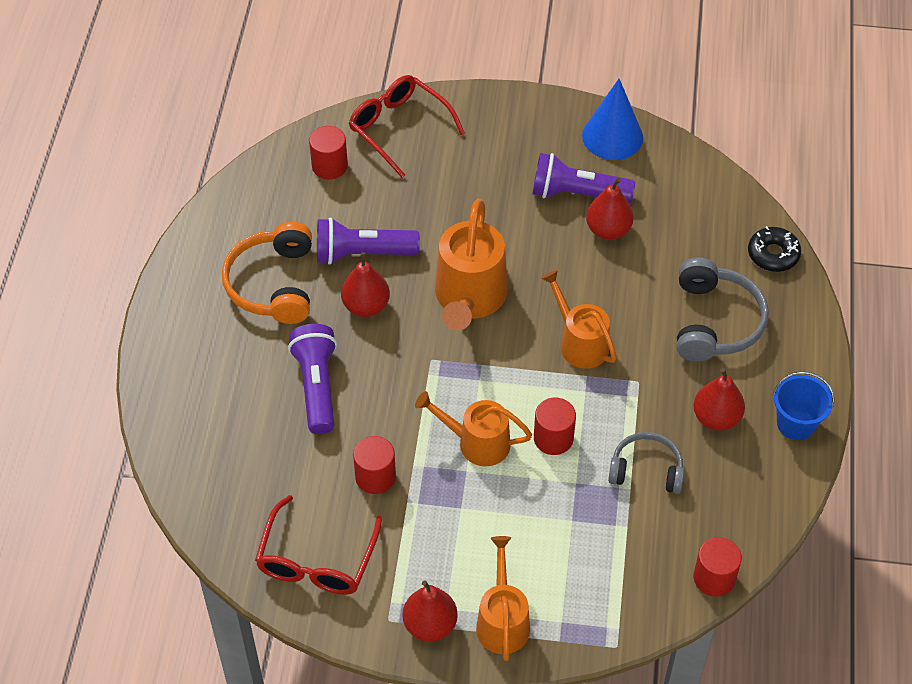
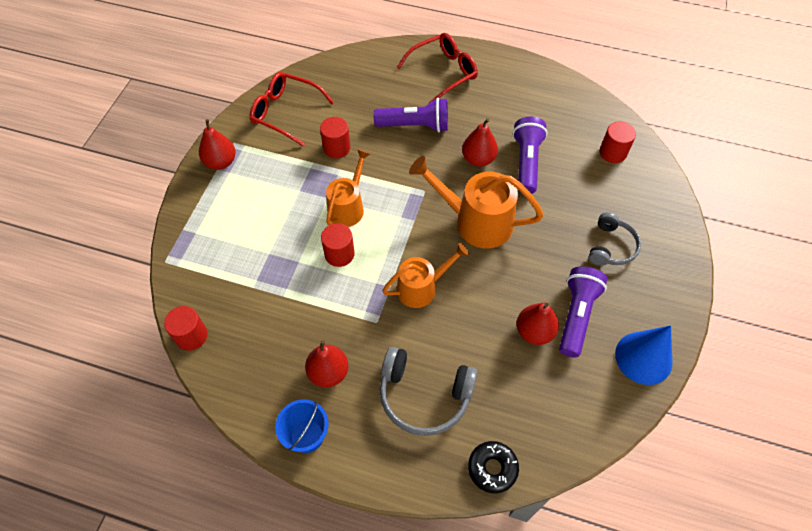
camera: 100 degrees right, 5 degrees up
orange headphones [222,222,312,324] -> none
red glasses [349,75,465,178] -> red glasses moved to [396,33,478,103]
orange watering can [476,536,530,661] -> none
grey headphones [608,432,684,494] -> grey headphones moved to [589,212,641,266]

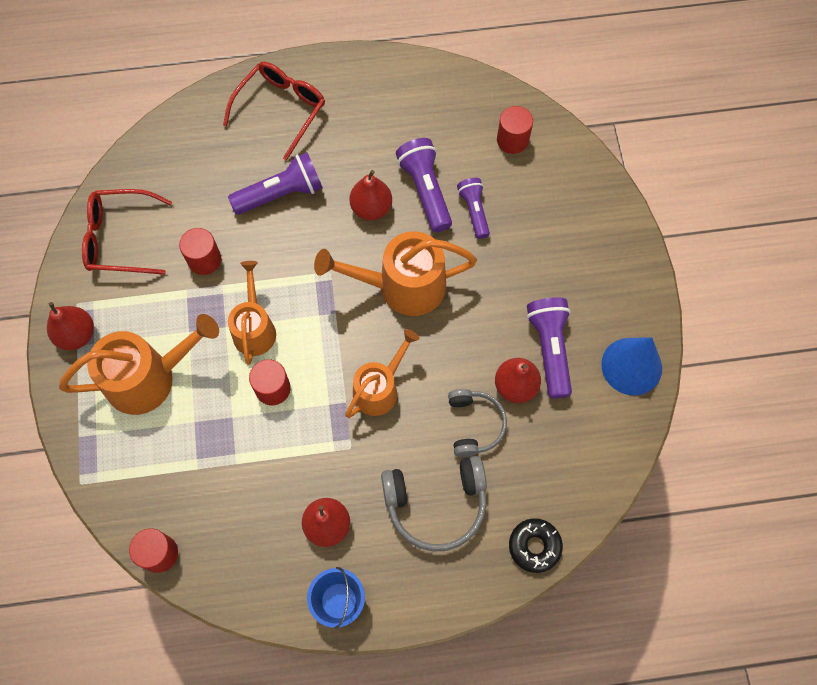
camera: 25 degrees left, 10 degrees up
grey headphones [589,212,641,266] -> grey headphones moved to [448,389,507,457]
none -> orange watering can [59,314,219,415]
none -> purple flashlight [457,178,490,239]

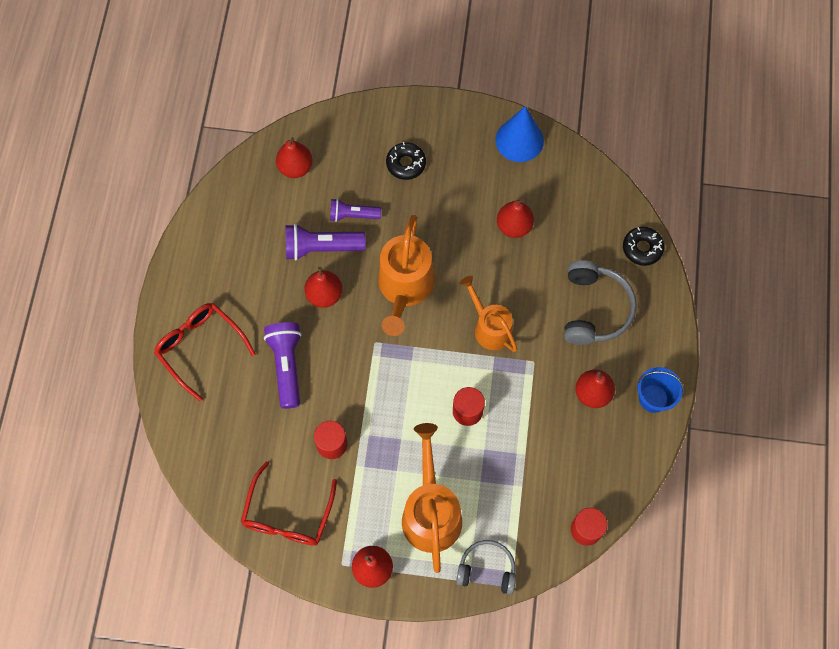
camera: 75 degrees left, 0 degrees up
orange watering can [228,261,276,365] -> none
grey headphones [448,389,507,457] -> grey headphones moved to [456,540,516,595]
red cylinder [497,106,533,154] -> red pear [276,137,312,178]
purple flashlight [527,297,572,399] -> none
none -> black donut [386,142,426,180]

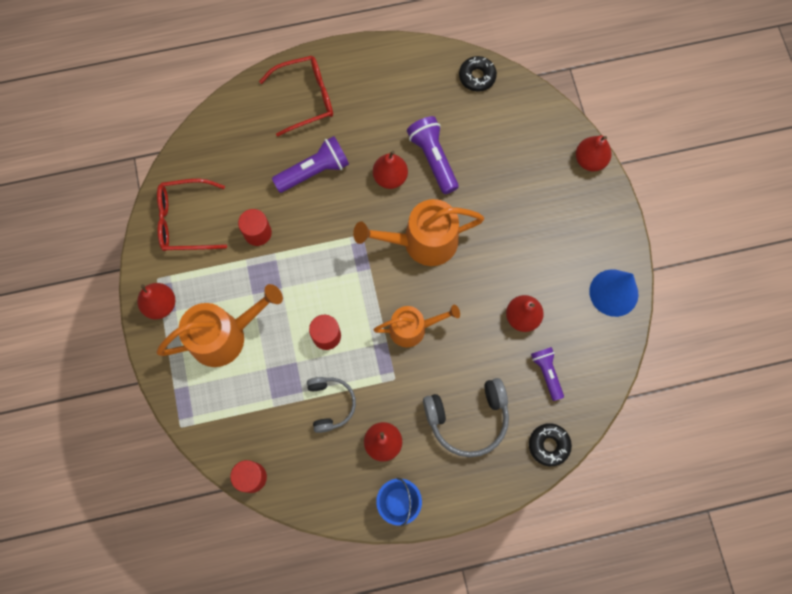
camera: 70 degrees right, 5 degrees up
red glasses [154,303,256,401] -> red glasses turned 45 degrees clockwise [259,56,333,137]
red pear [276,137,312,178] -> red pear moved to [576,135,612,171]
purple flashlight [330,198,381,222] -> purple flashlight moved to [531,347,564,401]
black donut [386,142,426,180] -> black donut moved to [459,56,497,92]
grey headphones [456,540,516,595] -> grey headphones moved to [307,377,356,433]
orange watering can [460,276,517,352] -> orange watering can turned 45 degrees clockwise [373,305,460,348]

